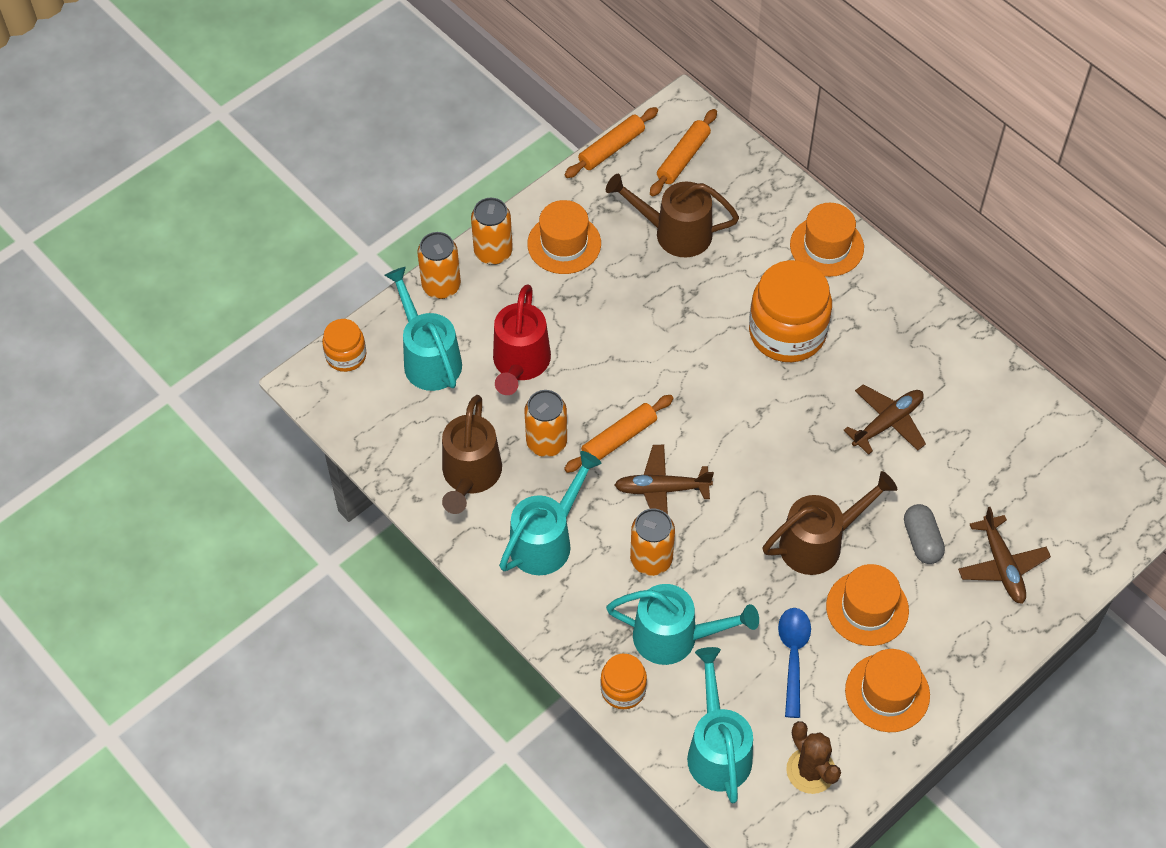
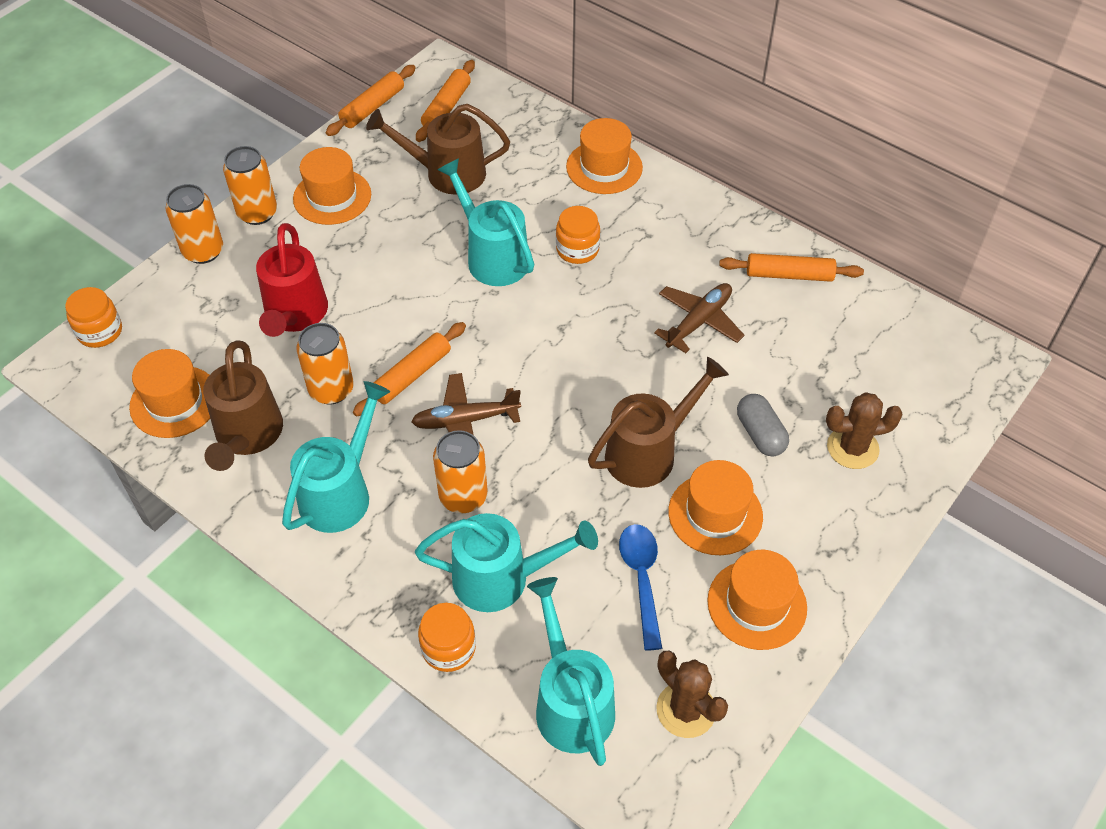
camera: 10 degrees left, 5 degrees down
turquoise watering can [384,267,462,391] -> turquoise watering can moved to [438,158,534,286]
orange jar [749,260,832,362] -> orange jar [556,206,600,264], size x0.52
brown plane [958,507,1051,604] -> brown cactus [826,392,903,469]
none -> orange hat [129,349,210,438]
none -> orange rolling pin [719,253,864,282]

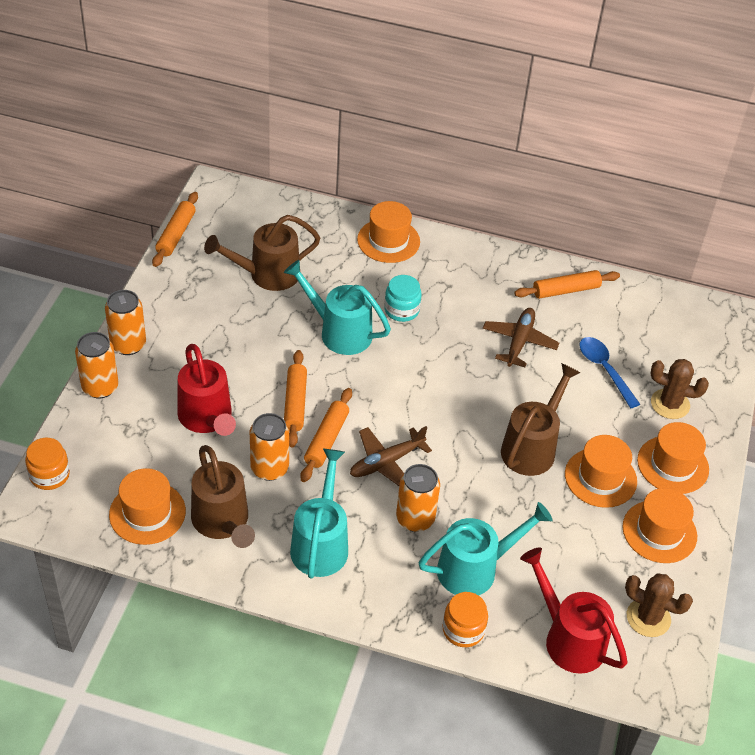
camera: 25 degrees left, 5 degrees down
orange hat [293,147,371,225] -> orange hat moved to [637,422,709,494]
orange rolling pin [416,60,475,142] -> orange rolling pin moved to [284,350,307,447]
turquoise watering can [527,577,615,766] -> red watering can [520,547,627,674]
orange jar [556,206,600,264] -> turquoise jar [384,275,422,322]
blue spoon [619,524,662,651] -> blue spoon moved to [579,337,640,408]
grey capsule [737,394,789,456] -> none
brown cactus [826,392,903,469] -> brown cactus turned 45 degrees clockwise [650,359,709,419]

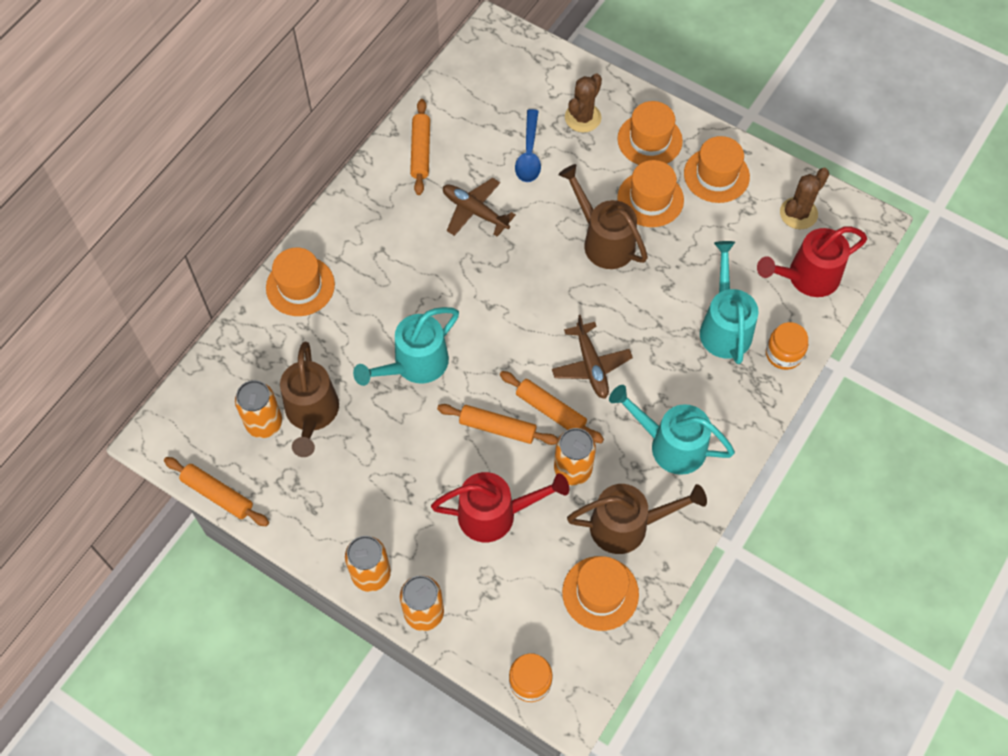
camera: 70 degrees left, 15 degrees up
turquoise jar [384,275,422,322] -> none
orange can [396,464,440,532] -> orange can moved to [235,380,282,438]
blue spoon [579,337,640,408] -> blue spoon turned 75 degrees counterclockwise [515,109,541,182]

